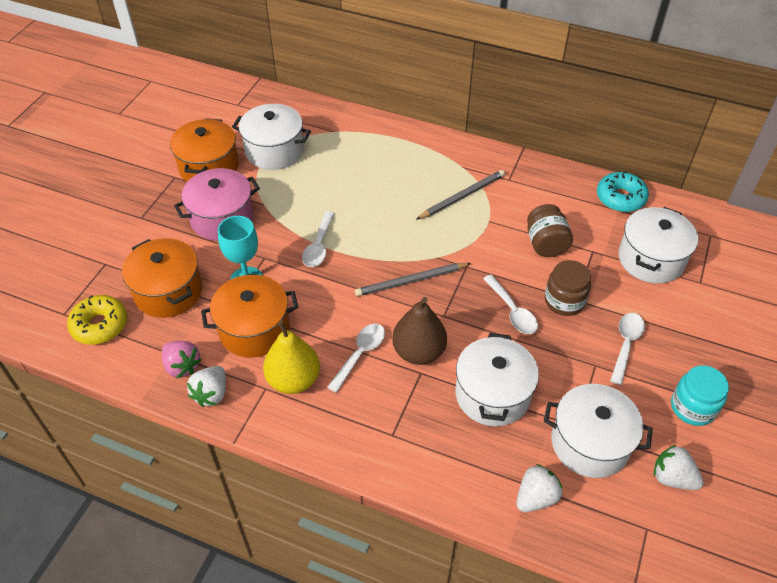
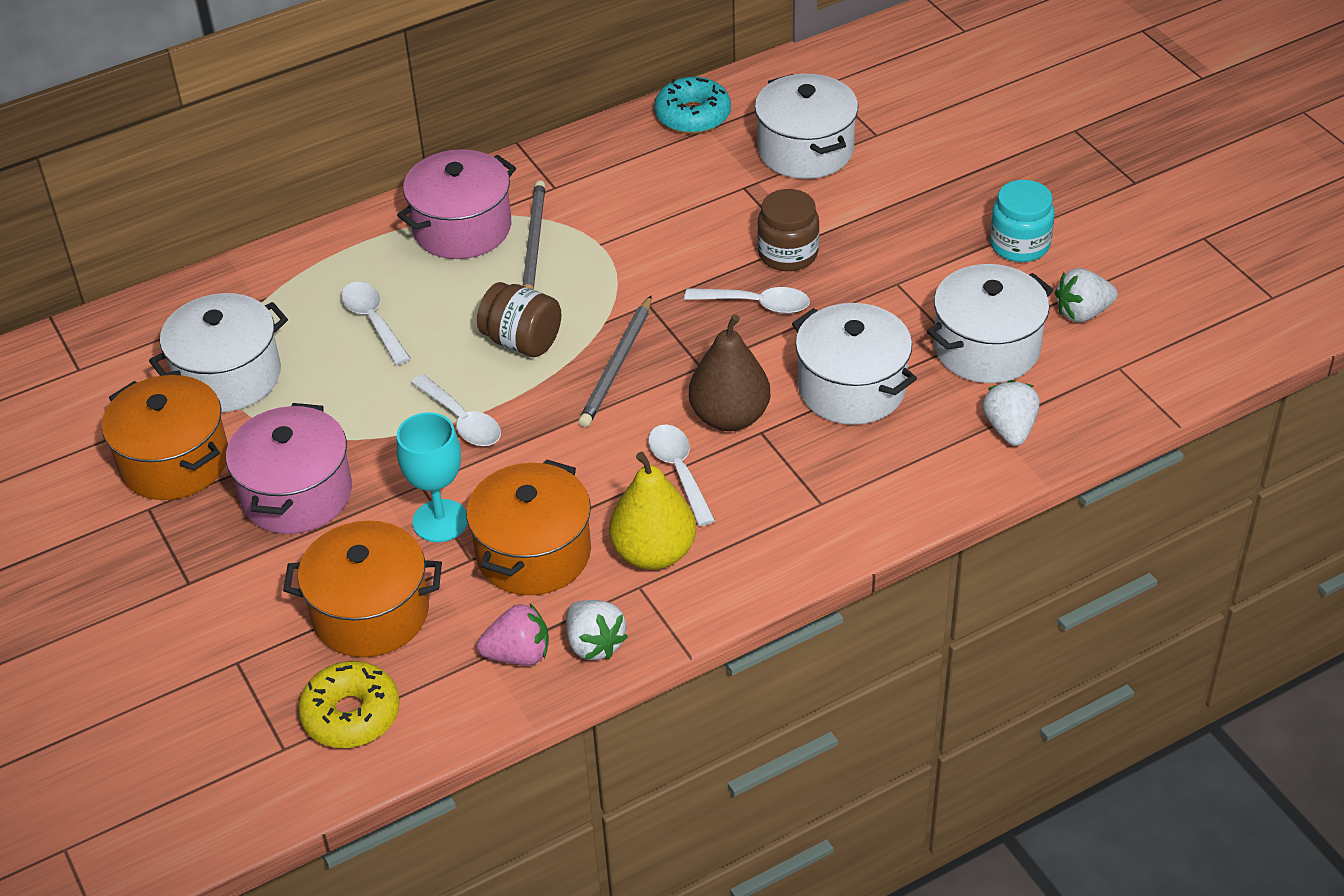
camera: 50 degrees left, 5 degrees down
brown jar [527,204,573,257] -> brown jar moved to [477,282,561,357]
white spoon [610,313,645,385] -> white spoon moved to [341,282,411,365]
none -> pink pot [397,149,516,259]

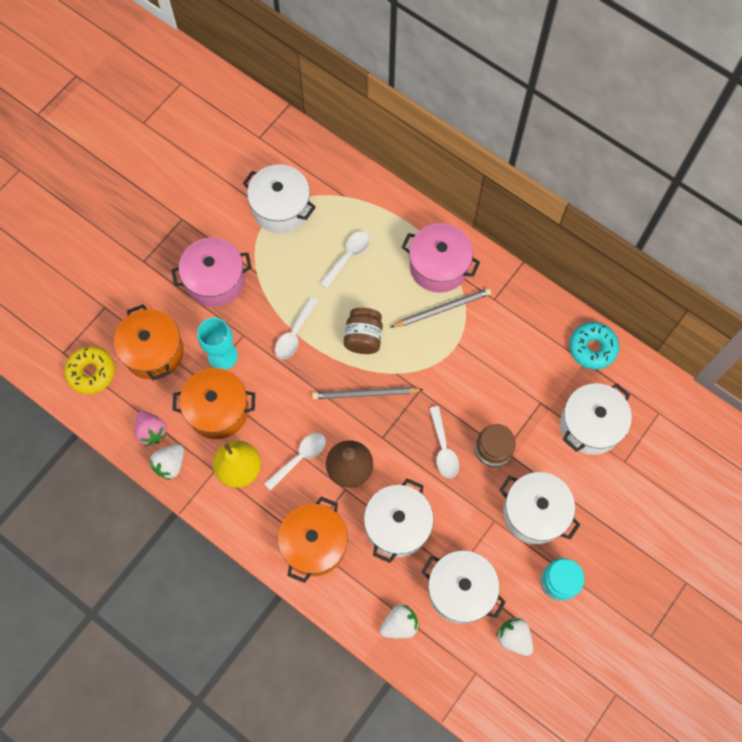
camera: 65 degrees right, 25 degrees up
orange pot [102,375,228,500] -> orange pot moved to [277,497,348,583]
none -> white pot [500,472,581,544]

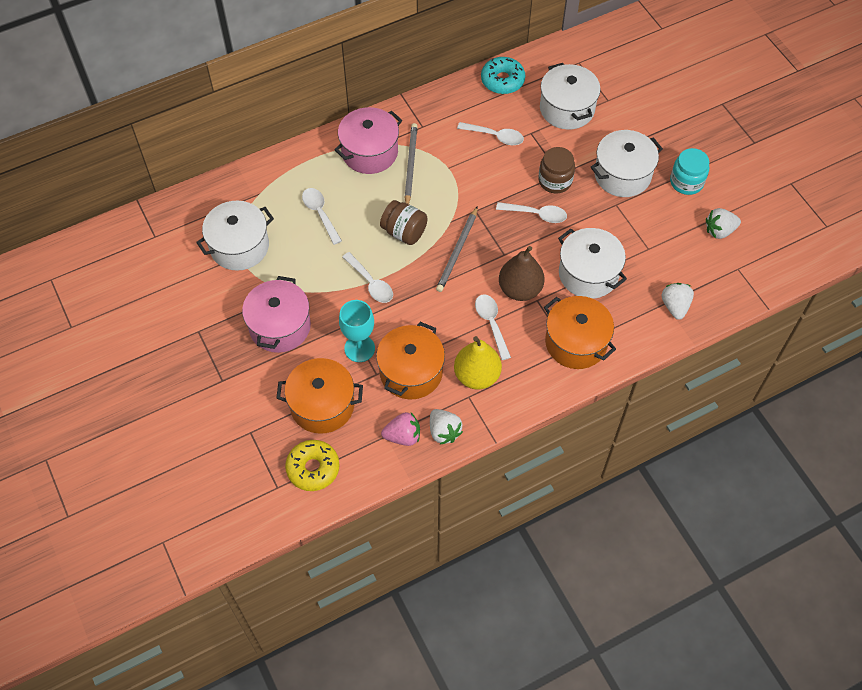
camera: 65 degrees left, 10 degrees down
white pot [421,550,506,624] -> none
none -> white spoon [457,122,524,145]

